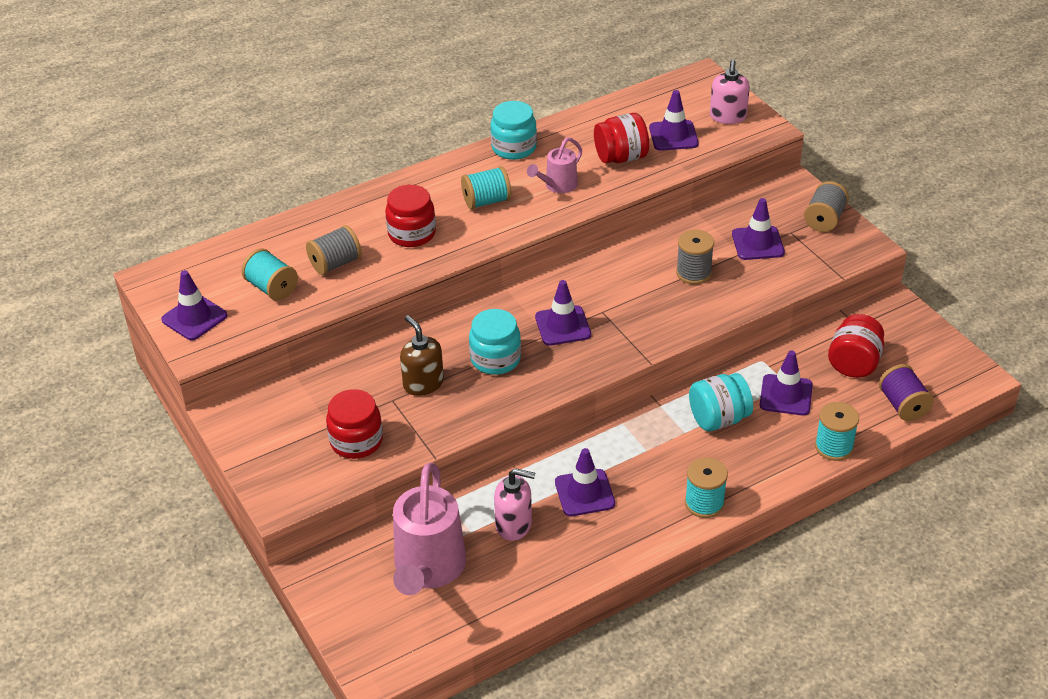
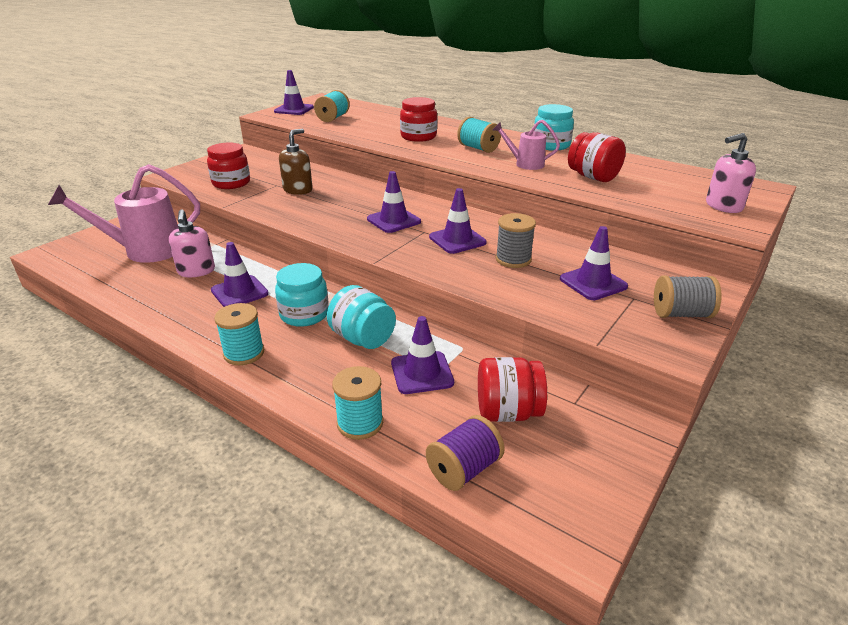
camera: 65 degrees right, 10 degrees down
grey spool [306,225,362,275] -> none
turquoise jar [469,309,521,375] -> turquoise jar moved to [275,263,329,327]
purple traffic cone [649,90,699,151] -> purple traffic cone moved to [429,188,487,254]

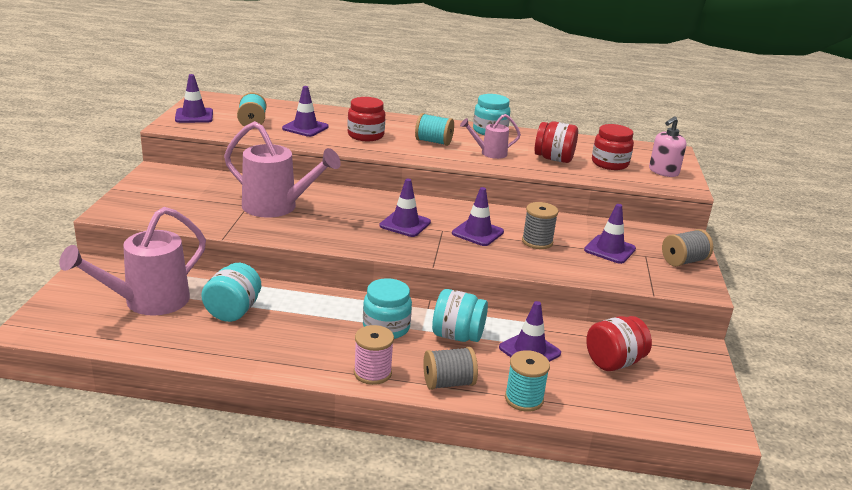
camera: 30 degrees left, 5 degrees down
pink soap dispenser [169,209,215,277] -> turquoise jar [201,263,261,322]
red jar [207,142,250,189] -> red jar moved to [592,124,634,170]
purple traffic cone [211,242,269,307] -> purple traffic cone moved to [282,86,329,137]
turquoise spool [214,303,264,365] -> pink spool [354,325,394,385]
brown soap dispenser [279,129,313,195] -> pink watering can [224,121,341,218]
purple spool [426,415,505,491] -> none
none -> grey spool [423,347,478,390]

